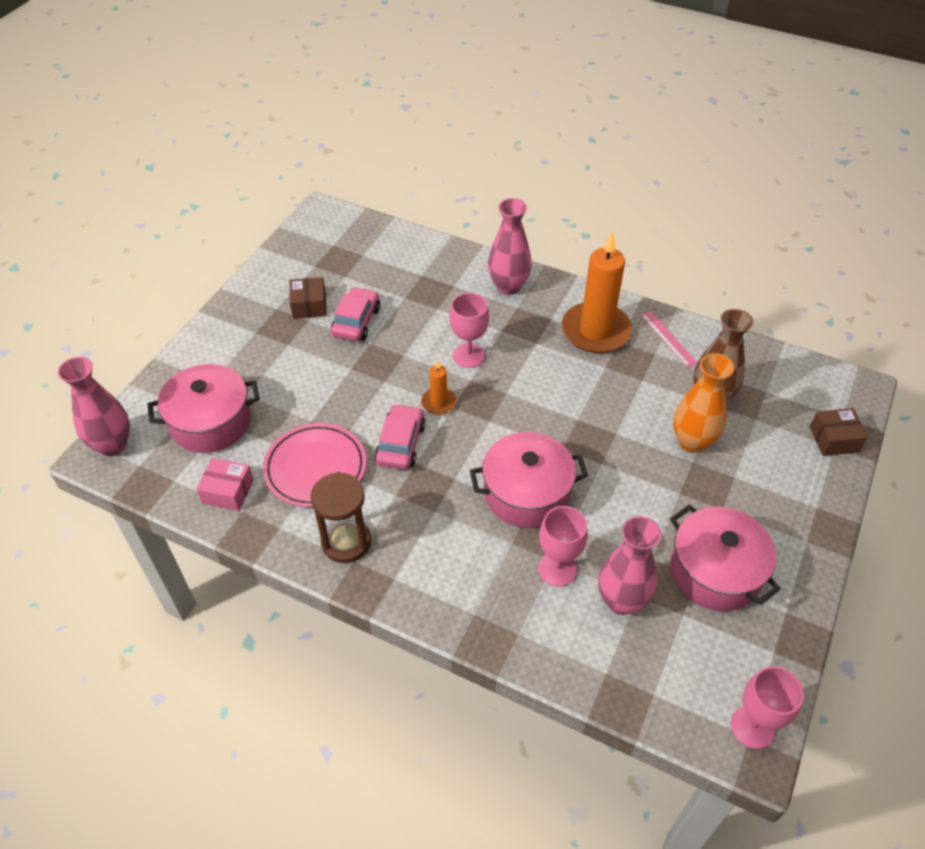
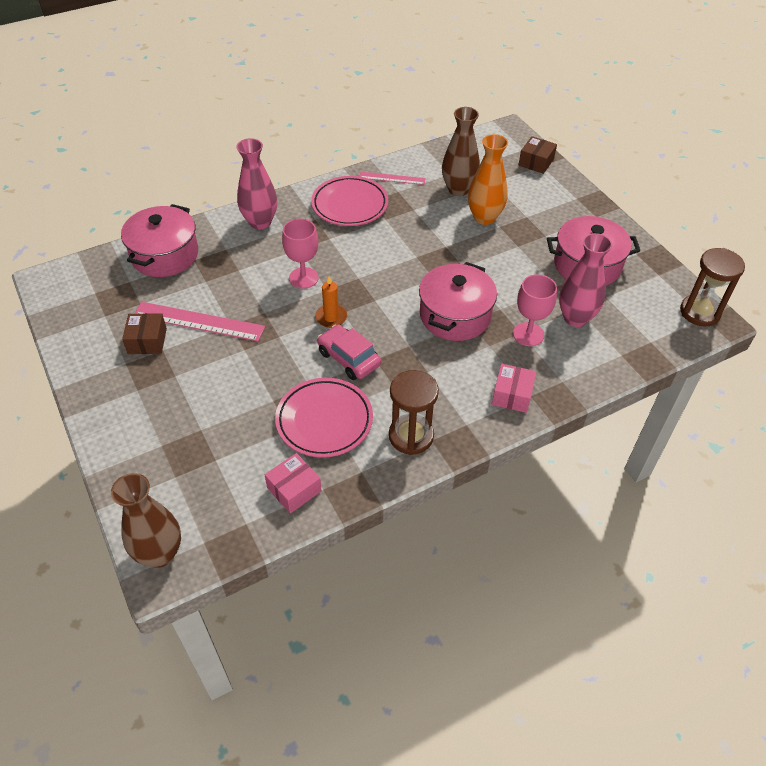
camera: 55 degrees left, 0 degrees up
pink vase [58,357,130,456] -> brown vase [111,473,181,568]
pink pot [148,364,260,453] -> pink pot moved to [121,204,198,277]
brown box [290,277,327,319] -> brown box turned 60 degrees clockwise [122,313,167,354]
pink car [331,287,380,341] -> pink ruler [134,302,265,341]
orange candle [562,232,632,353] -> pink plate [311,176,388,226]
pink goblet [731,667,804,749] -> brown hourglass [680,248,745,327]
none -> pink box [492,364,536,413]

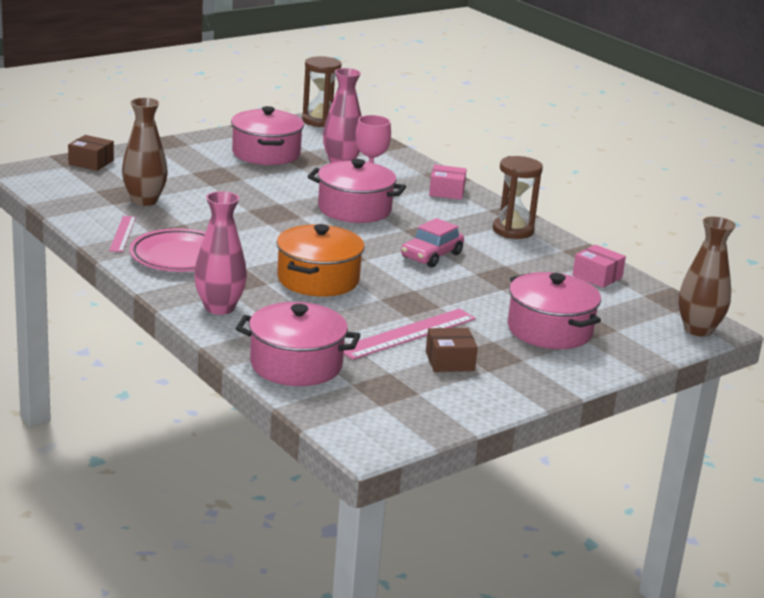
camera: 100 degrees left, 25 degrees down
pink ruler [134,302,265,341] -> pink ruler turned 45 degrees clockwise [344,309,476,360]
pink plate [275,378,373,458] -> none
pink goblet [282,219,319,289] -> orange pot [276,224,365,297]
orange candle [315,276,348,328] -> none
orange vase [468,134,508,225] -> none
none -> pink pot [508,272,601,349]

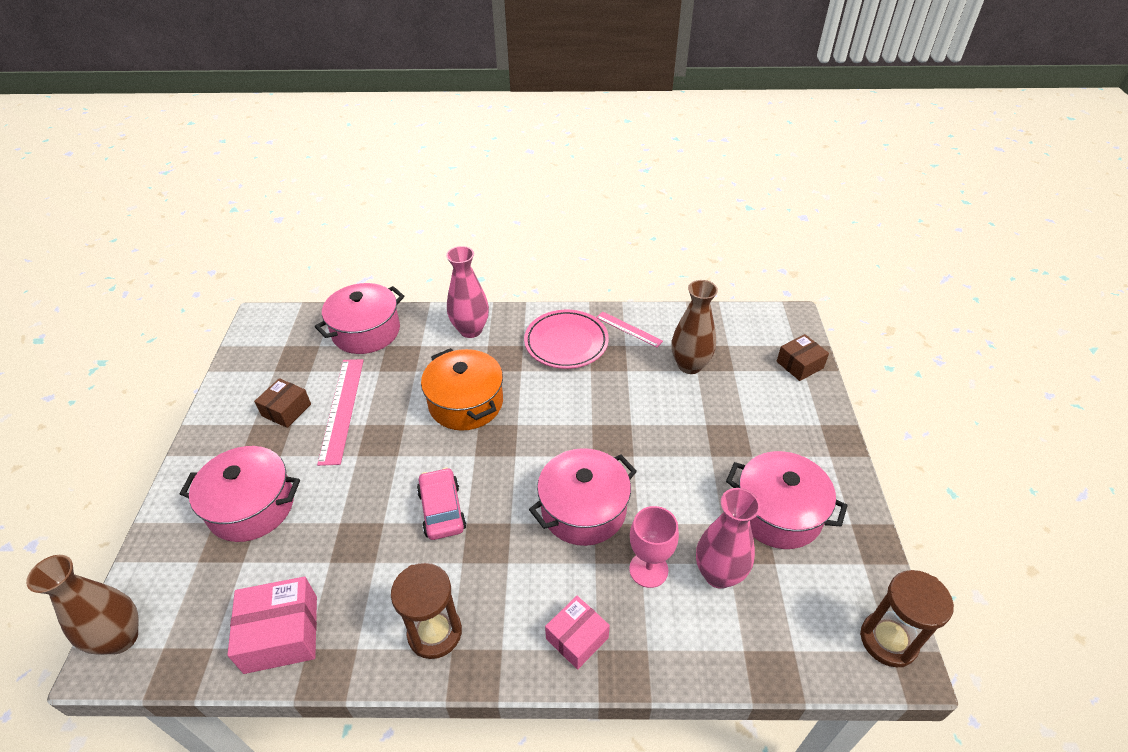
camera: 130 degrees right, 20 degrees up
pink box [572,245,626,288] -> pink box [227,577,317,674], size x1.52

